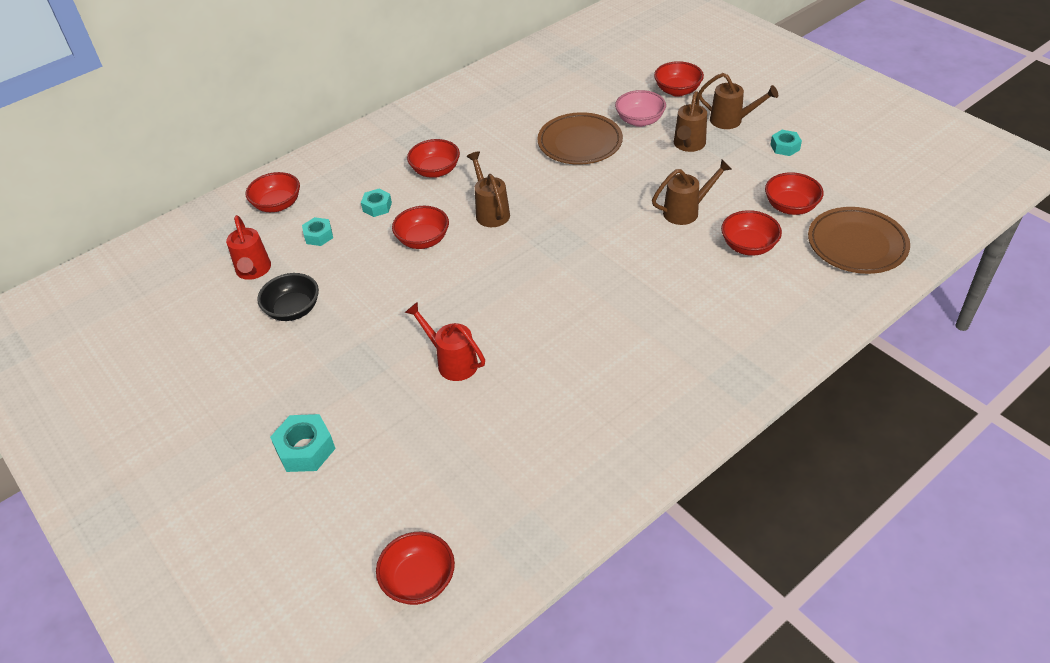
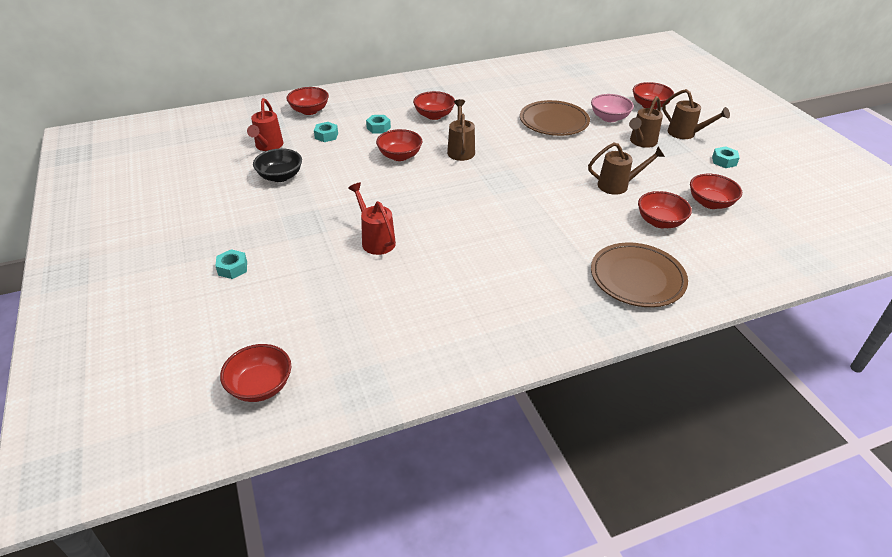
camera: 15 degrees right, 5 degrees down
turquoise nut [270,414,336,472] -> turquoise nut [216,249,247,279], size x0.64
brown plate [808,207,910,274] -> brown plate moved to [591,242,688,307]

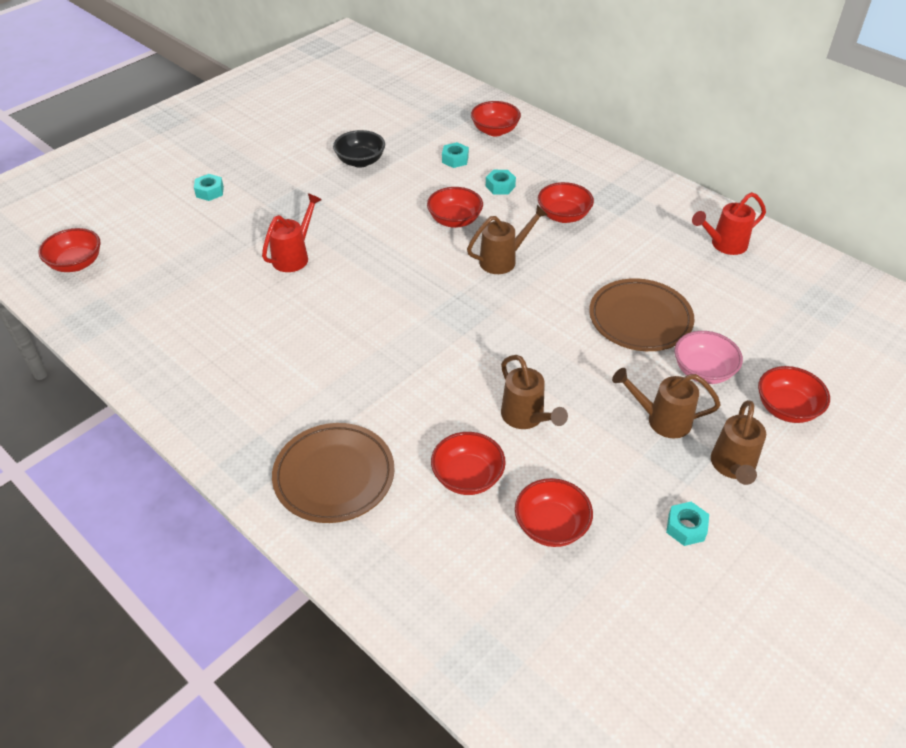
camera: 65 degrees right, 5 degrees up
red watering can [247,98,284,151] -> red watering can moved to [692,192,766,255]

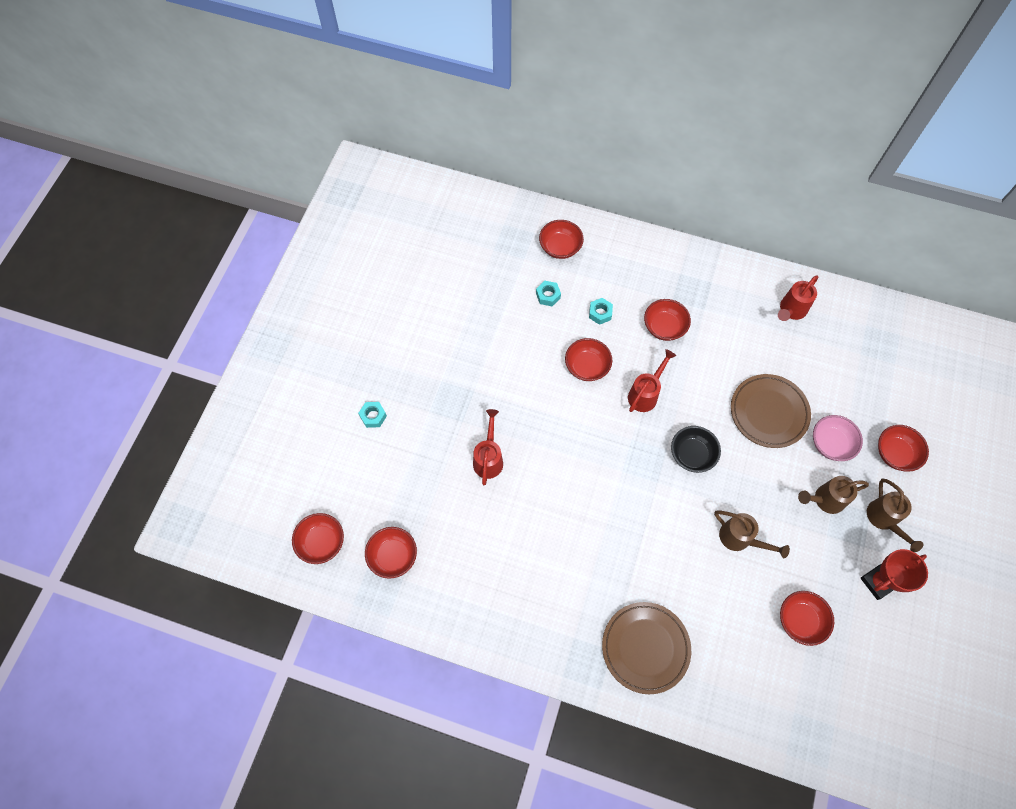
camera: 25 degrees left, 20 degrees up
black bowl [333,130,385,168] -> black bowl moved to [671,426,721,473]
red bowl [431,432,506,495] -> red bowl moved to [365,527,417,579]
brown watering can [467,205,548,274] -> red watering can [628,349,676,412]
turquoise nut [666,502,709,546] -> red trophy [861,549,928,600]

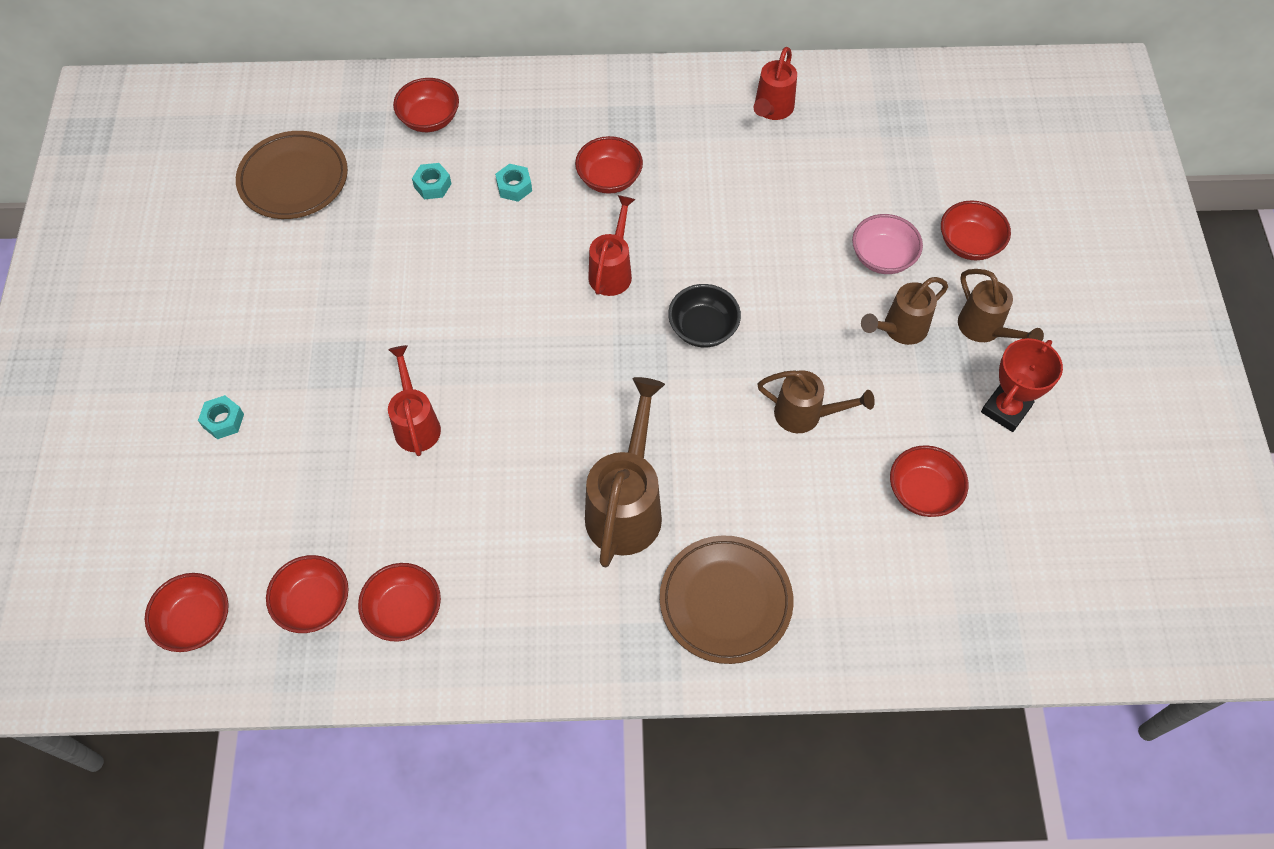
camera: 20 degrees left, 5 degrees down
red bowl [565,338,612,381] -> red bowl moved to [358,563,441,641]
brown plate [731,374,811,448] -> brown plate moved to [236,131,348,219]
none -> brown watering can [585,377,665,567]

